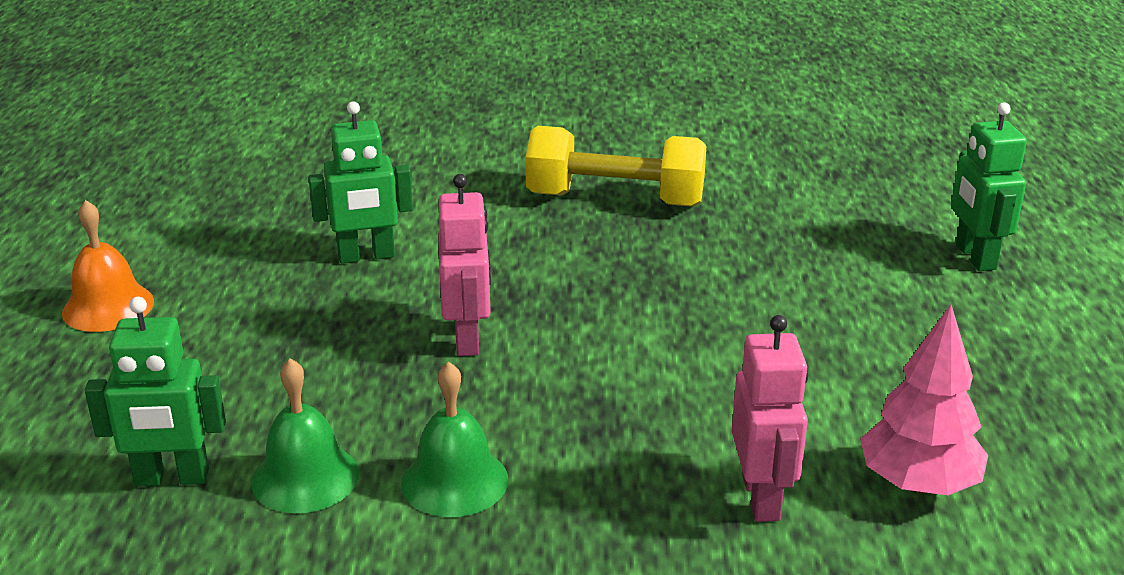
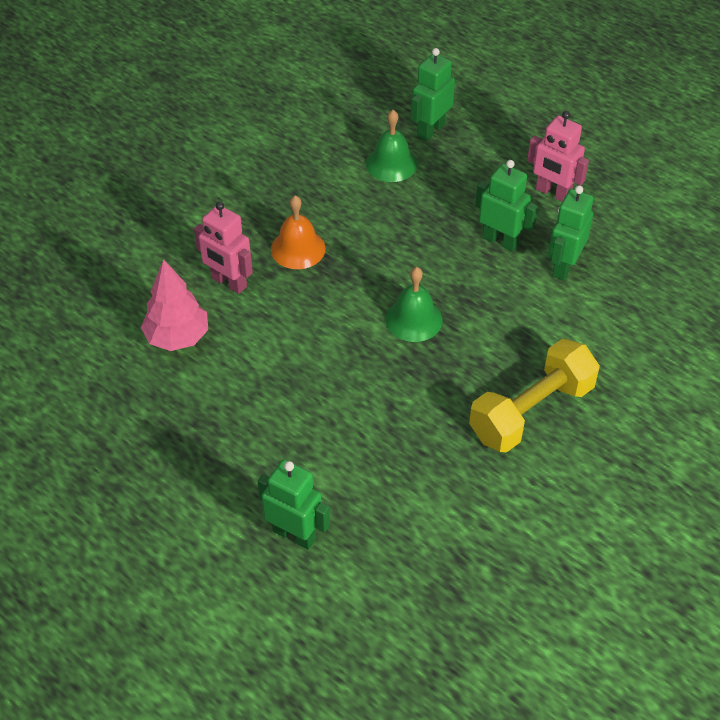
camera: 130 degrees right, 20 degrees up
orange bell [62,200,154,332] -> orange bell moved to [271,195,325,269]
green bell [401,362,508,517] -> green bell moved to [385,267,443,342]
pink robot [438,174,491,356] -> pink robot moved to [527,111,589,202]
none -> green robot [475,160,538,252]

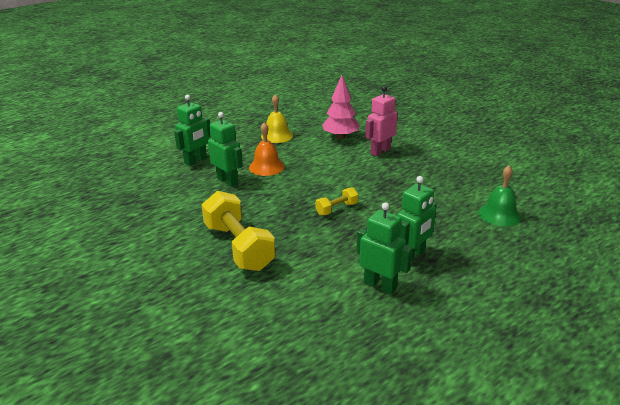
camera: 100 degrees right, 20 degrees down
orange bell [271,195,325,269] -> orange bell moved to [249,122,285,176]
green bell [385,267,443,342] -> yellow dumbbell [315,187,358,215]
green robot [410,48,455,141] -> green robot moved to [208,112,243,187]
pink robot [527,111,589,202] -> none
none -> yellow bell [261,94,293,143]

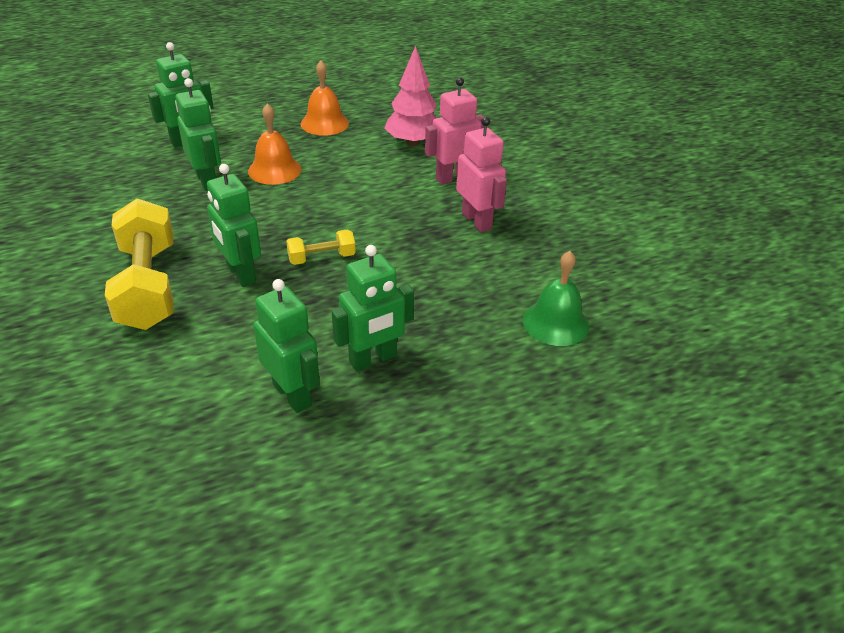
camera: 15 degrees right, 10 degrees up
yellow bell [261,94,293,143] -> orange bell [300,61,349,136]
none -> green robot [207,164,261,287]
none -> pink robot [456,117,507,232]

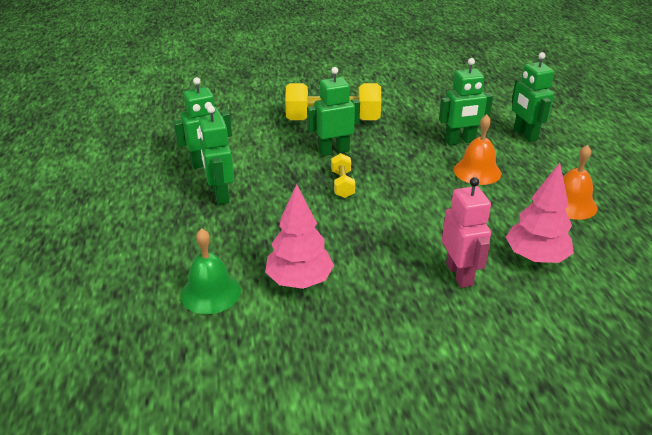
camera: 105 degrees right, 5 degrees down
pink robot [456,117,507,232] -> none
none -> pink tree [265,184,334,289]

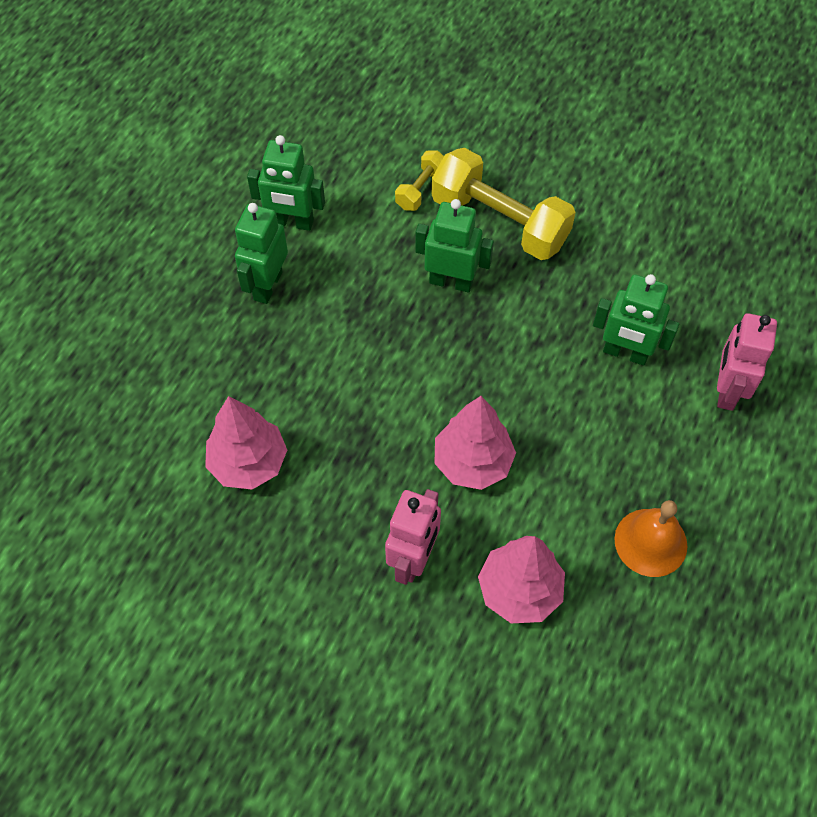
camera: 35 degrees right, 25 degrees up
green bell [181,228,241,314] -> none
yellow dumbbell [331,153,355,198] -> yellow dumbbell moved to [395,151,444,211]
orange bell [454,114,501,185] -> none
green robot [512,52,554,142] -> pink robot [717,313,777,411]
none -> pink tree [434,396,516,490]

